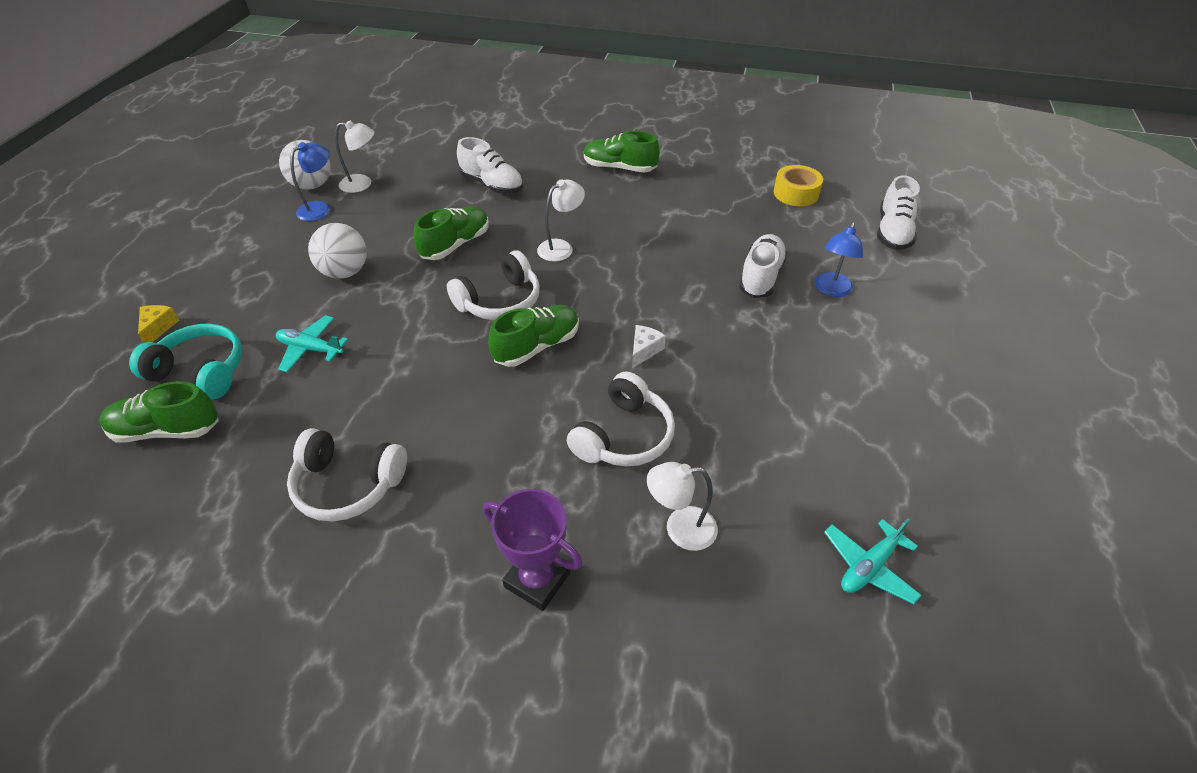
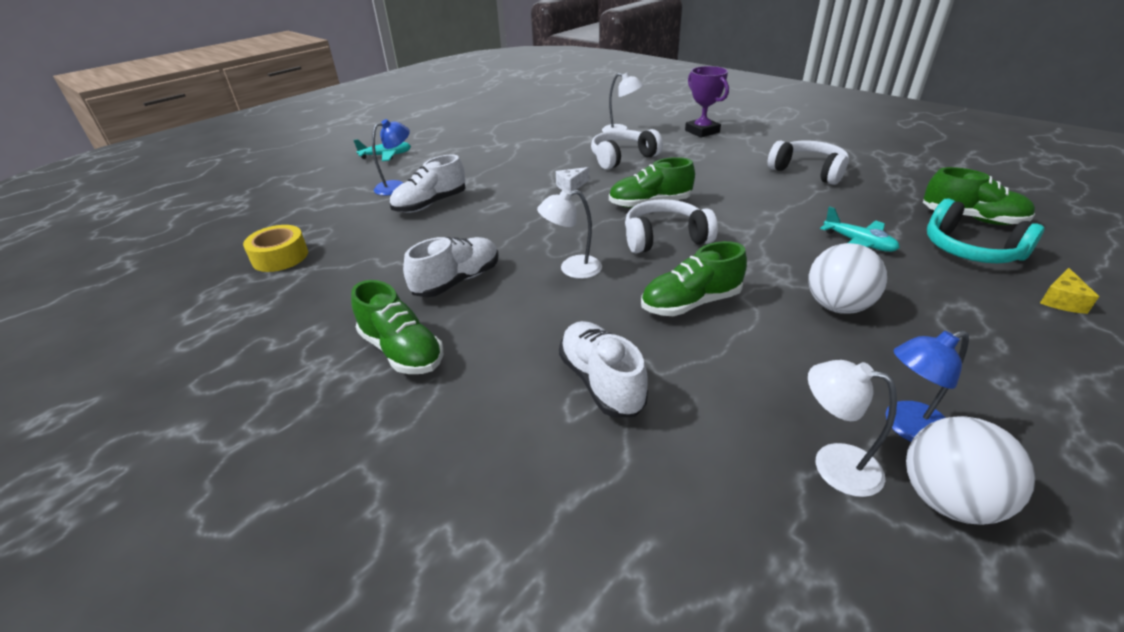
camera: 150 degrees left, 10 degrees down
turquoise plane [824,518,922,604] -> turquoise plane moved to [354,139,411,161]
white shoe [877,175,920,250] -> white shoe moved to [403,237,499,297]

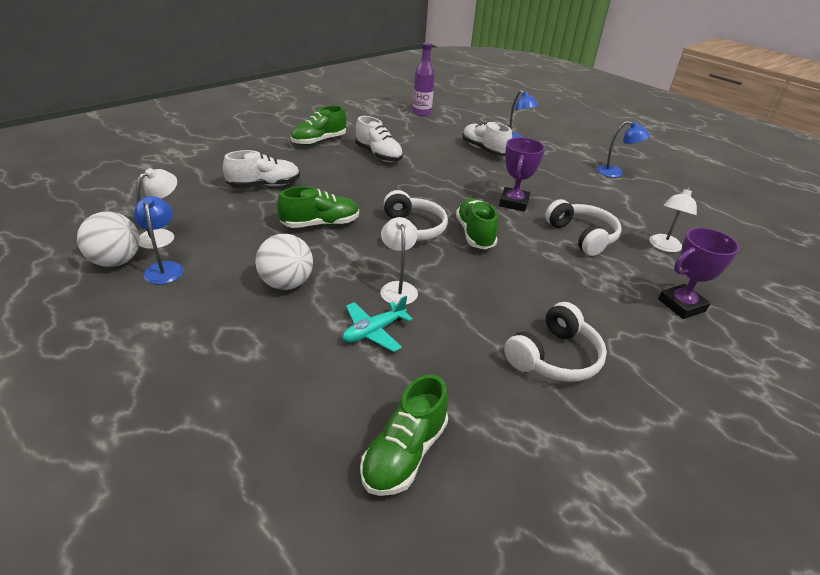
camera: 90 degrees right, 0 degrees up
yellow tape [243,225,308,272] -> purple bottle [413,42,435,116]
turquoise plane [354,139,411,161] -> none
white lamp [537,189,602,279] -> white lamp moved to [380,217,418,305]
white cheese [556,167,589,192] -> purple trophy [499,137,545,212]
green shoe [641,241,747,316] -> green shoe turned 90 degrees clockwise [277,186,359,228]
turquoise headphones [927,198,1045,263] -> none
yellow cheese [1040,268,1099,314] -> none
none -> blue lamp [597,121,650,177]

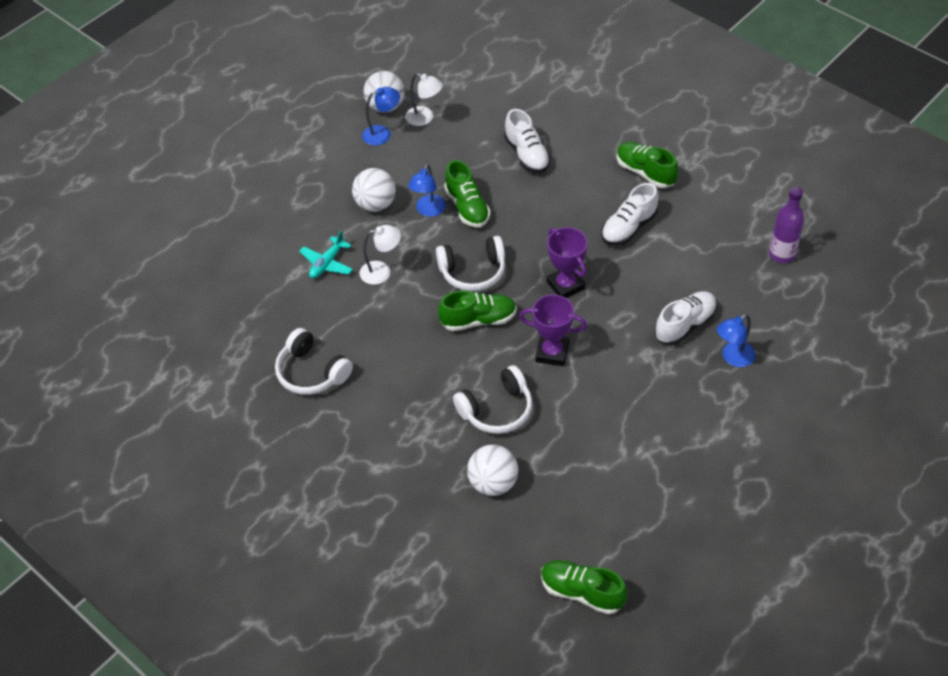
camera: 90 degrees right, 15 degrees up
turquoise plane [343,296,413,352] -> turquoise plane turned 105 degrees counterclockwise [299,231,353,278]
green shoe [360,374,449,496] -> green shoe moved to [541,560,628,615]
blue lamp [597,121,650,177] -> blue lamp moved to [408,164,446,217]
white lamp [649,187,697,252] -> white ball [467,445,518,496]
purple trophy [658,228,739,319] -> purple trophy moved to [547,227,588,298]

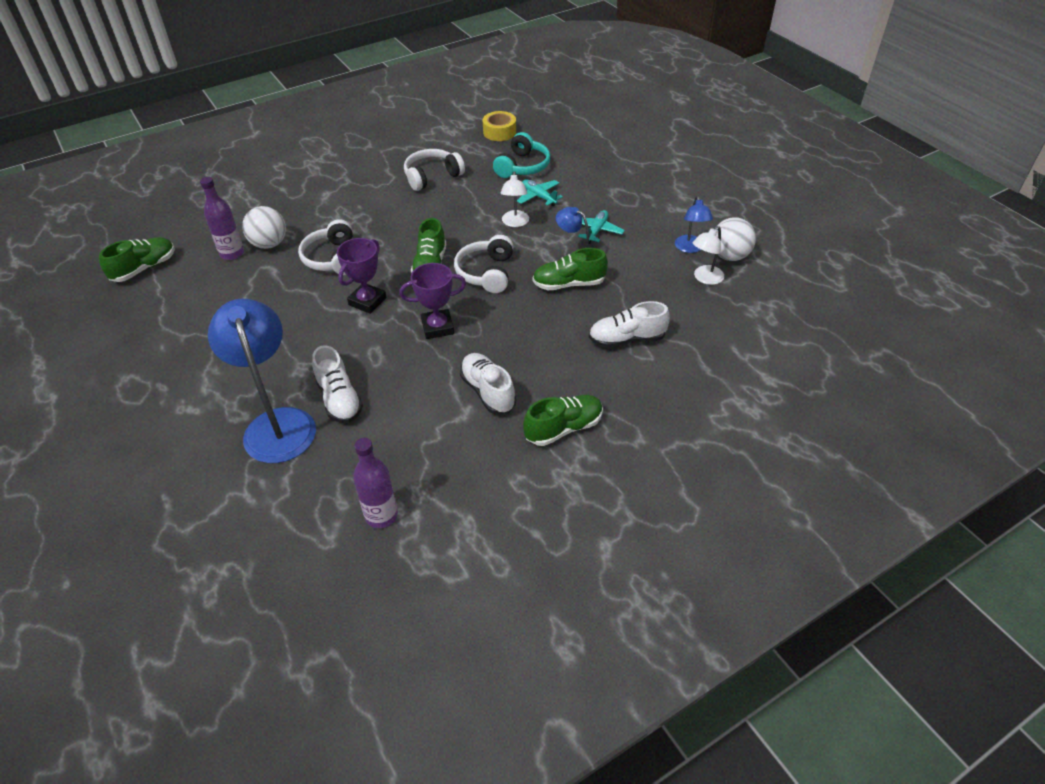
camera: 105 degrees right, 5 degrees down
white ball [352,168,396,212] -> turquoise plane [578,210,625,244]
blue lamp [717,314,755,367] -> blue lamp [208,299,316,463], size x2.01
none -> purple bottle [200,177,244,260]
none -> yellow tape [483,111,516,141]
none -> turquoise headphones [493,132,550,178]

